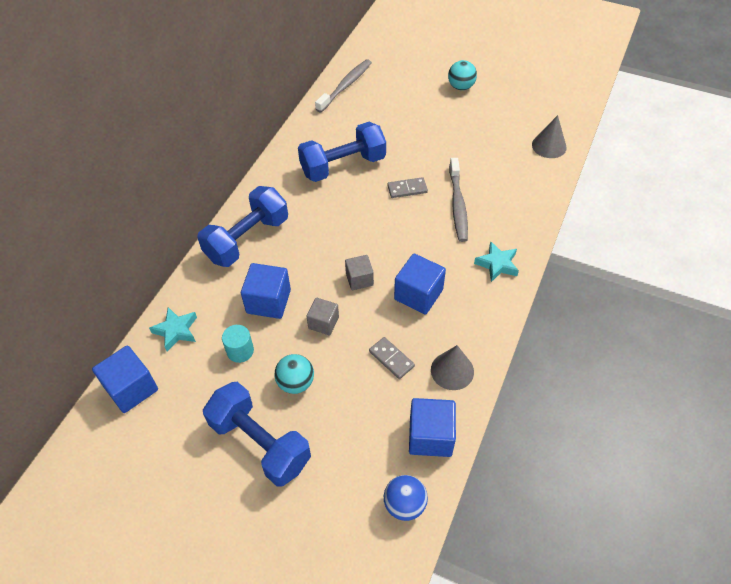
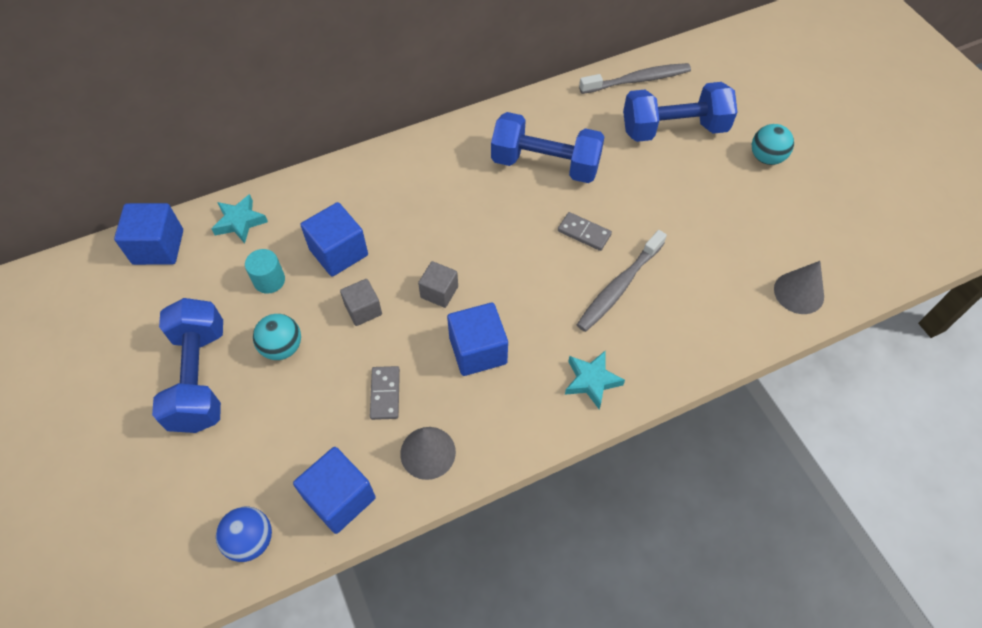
camera: 40 degrees right, 5 degrees up
blue dumbbell [197,186,288,267] -> blue dumbbell moved to [623,82,737,142]

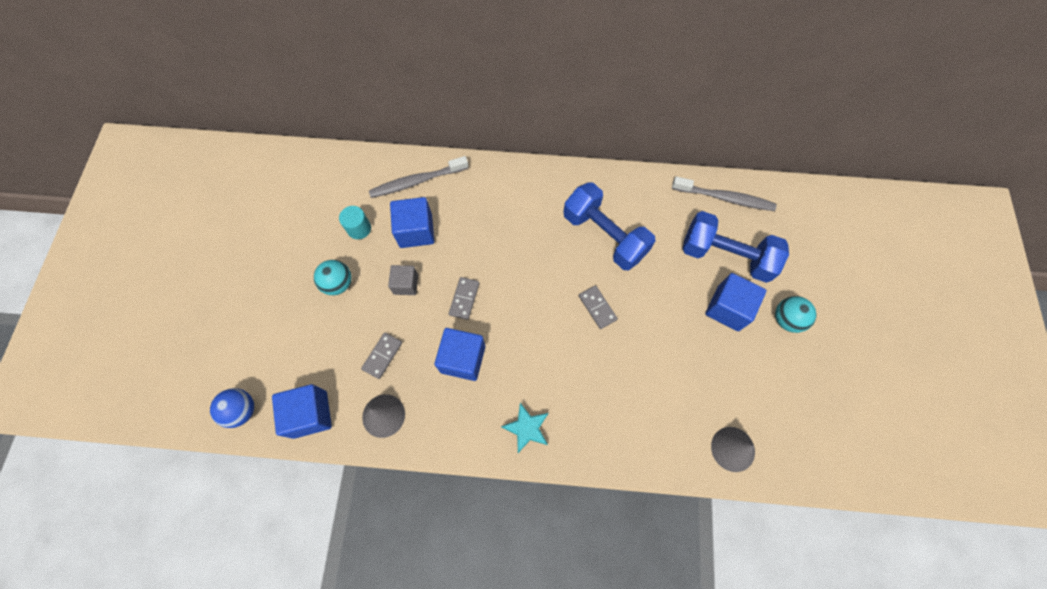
camera: 30 degrees right, 10 degrees up
blue cube [114,203,183,265] -> blue cube moved to [705,273,767,331]
blue dumbbell [152,298,223,433] -> none
turquoise star [211,194,268,244] -> none
grey cube [418,261,458,308] -> grey domino [449,277,480,320]
grey toothbrush [577,230,667,332] -> grey toothbrush moved to [369,156,469,198]

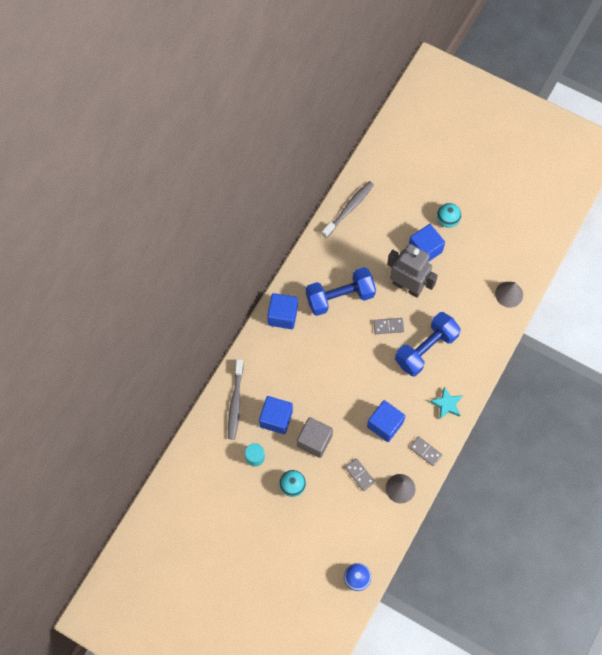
camera: 65 degrees left, 0 degrees up
blue cube [272,384,332,439] -> blue cube moved to [267,293,298,329]
grey cube [388,265,418,295] -> grey cube [297,417,333,458], size x1.57
grey domino [449,277,480,320] -> grey domino moved to [409,436,442,466]
blue dumbbell [683,211,789,283] -> blue dumbbell moved to [395,312,461,376]
none -> grey robot [387,244,438,298]

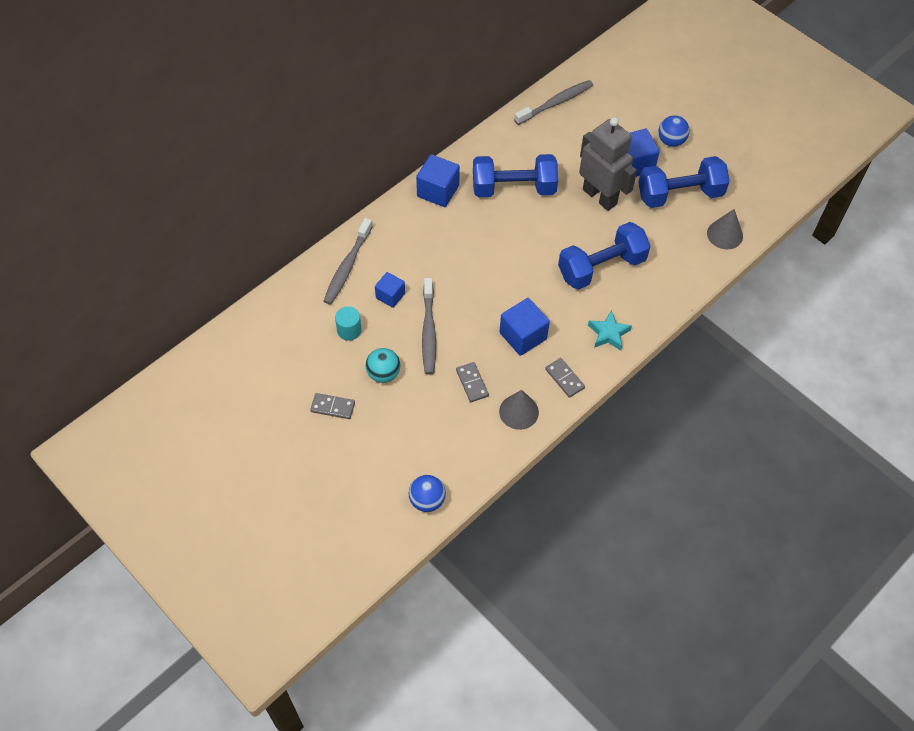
camera: 15 degrees right, 10 degrees down
blue cube [259,396,293,434] -> blue cube [375,272,405,308], size x0.64
grey cube [297,417,333,458] -> grey toothbrush [422,278,436,375]
grey domino [373,318,404,334] -> grey domino moved to [310,393,355,419]
turquoise ball [437,203,461,228] -> blue ball [658,116,690,147]
none -> blue dumbbell [638,156,730,208]

